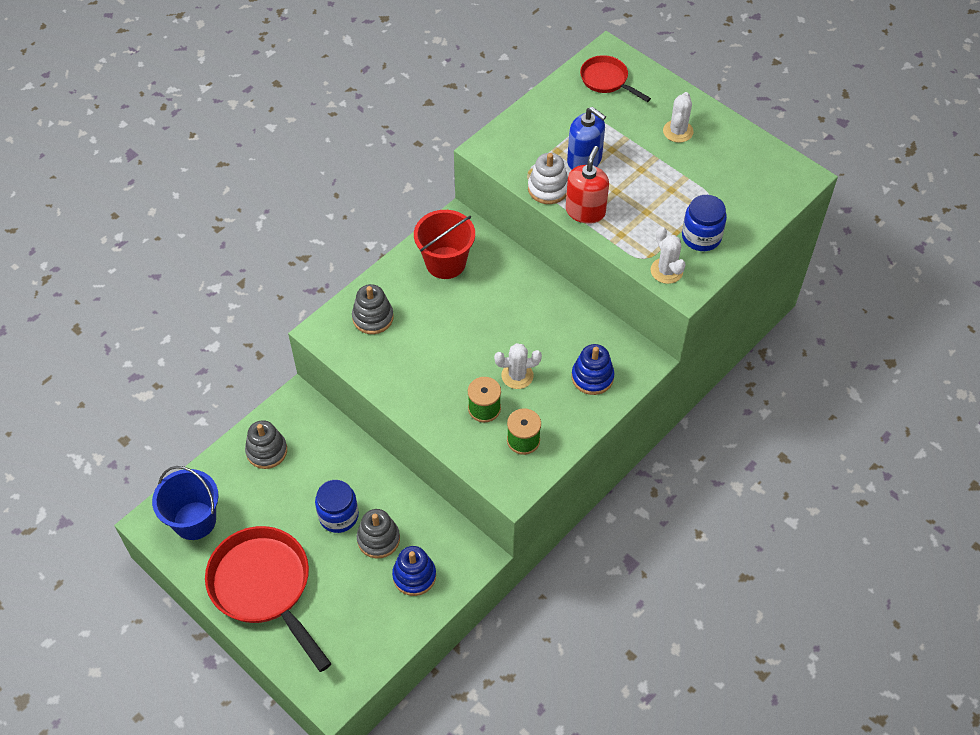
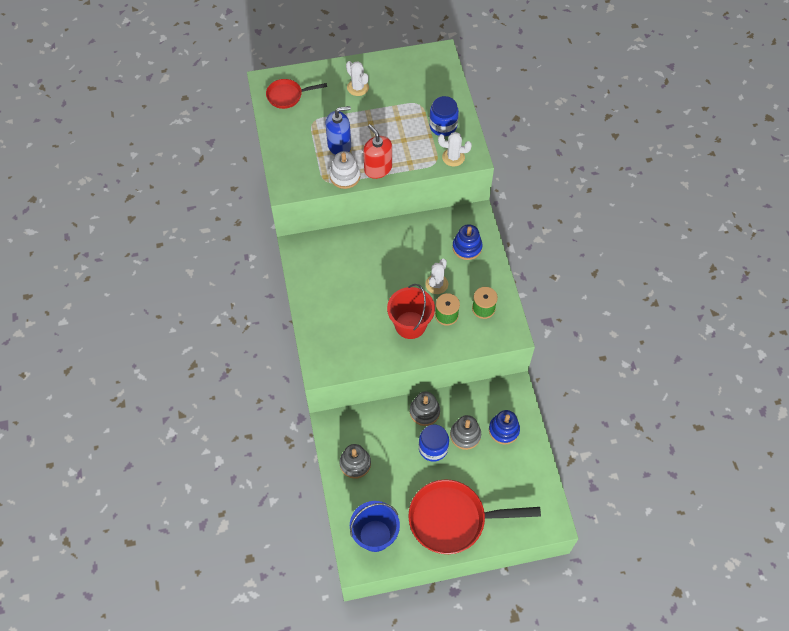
camera: 55 degrees left, 5 degrees up
grey stacking toy [352,284,394,334] -> grey stacking toy moved to [410,392,440,426]
red bucket [414,210,475,279] -> red bucket moved to [387,284,435,339]

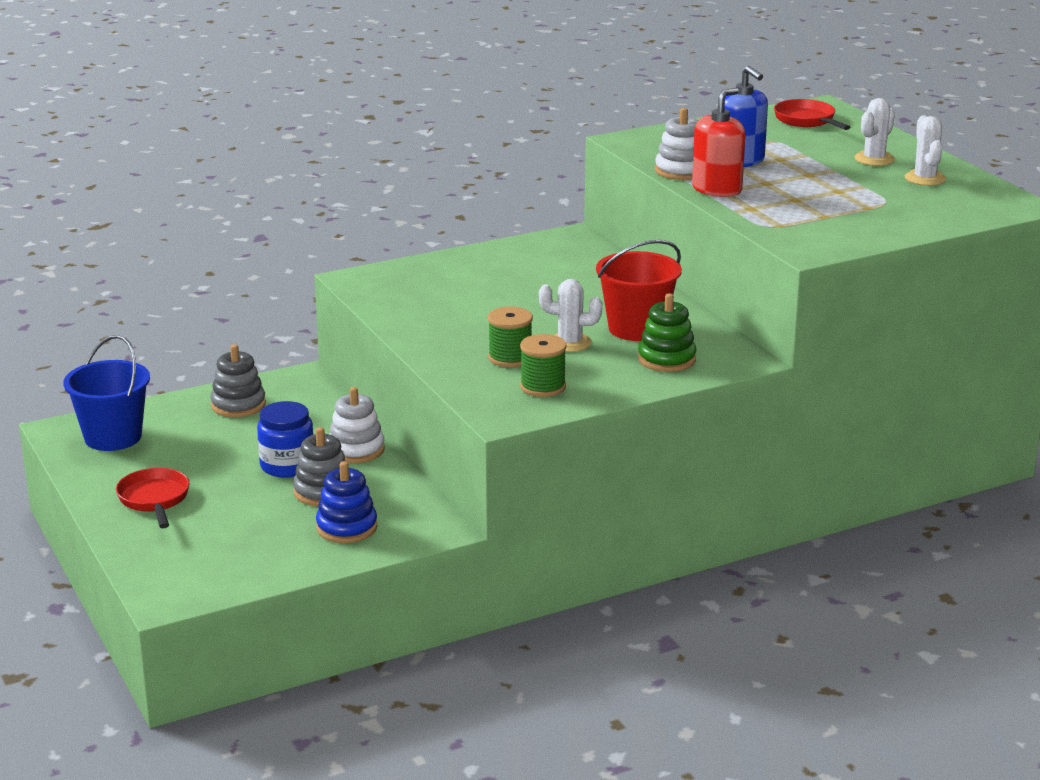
camera: 75 degrees right, 35 degrees down
red bucket [387,284,435,339] -> red bucket moved to [596,240,682,341]
red pan [408,479,541,554] -> red pan [116,468,189,528], size x0.52
grey stacking toy [410,392,440,426] -> white stacking toy [329,387,385,463]
blue jar [429,96,459,136] -> none
white cactus [438,132,472,166] -> white cactus moved to [905,115,946,186]
blue stacking toy [452,224,482,260] -> green stacking toy [638,293,697,372]

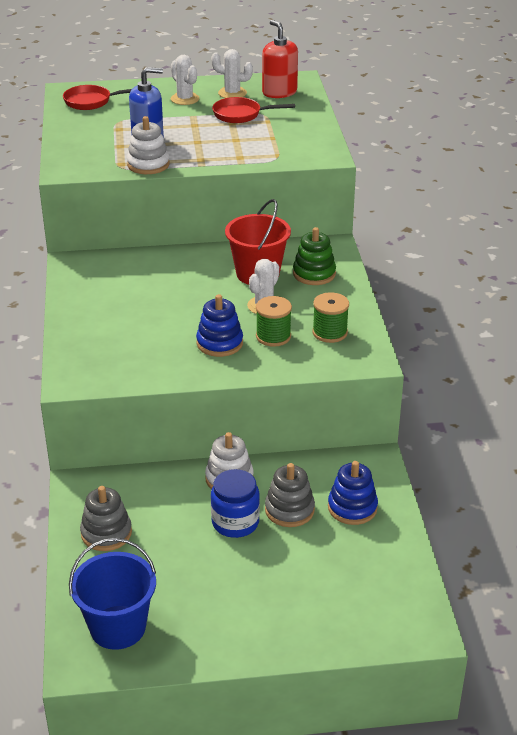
camera: 70 degrees left, 10 degrees up
red pan [116,468,189,528] -> red pan moved to [212,97,295,123]
red soap dispenser [692,88,745,197] -> red soap dispenser moved to [262,20,298,98]
none -> blue stacking toy [196,294,243,357]

